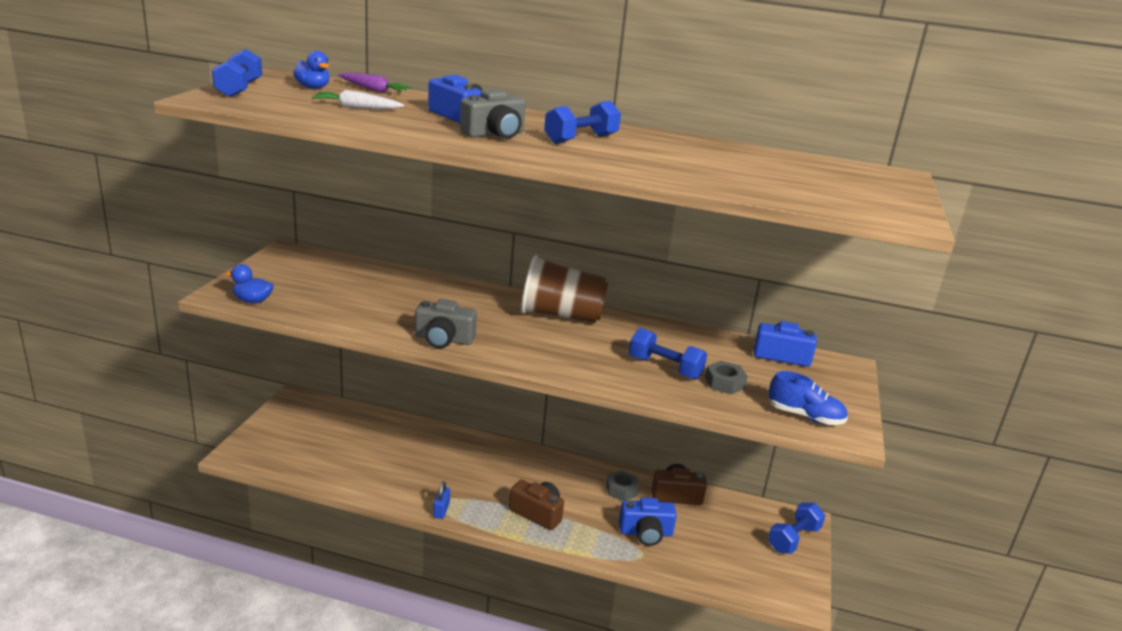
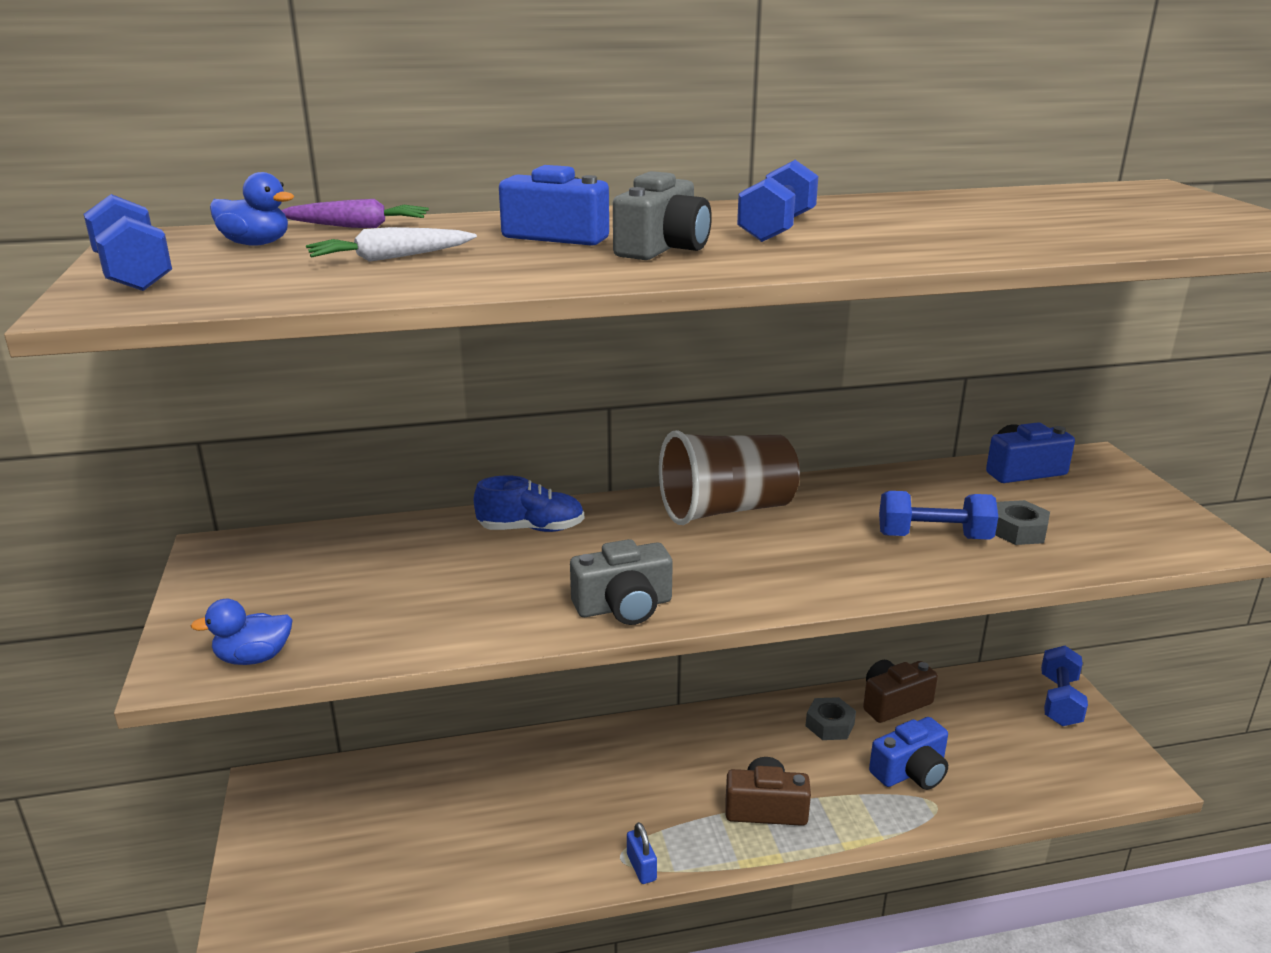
camera: 25 degrees left, 0 degrees up
blue shoe [768,371,848,425] -> blue shoe moved to [474,475,584,532]

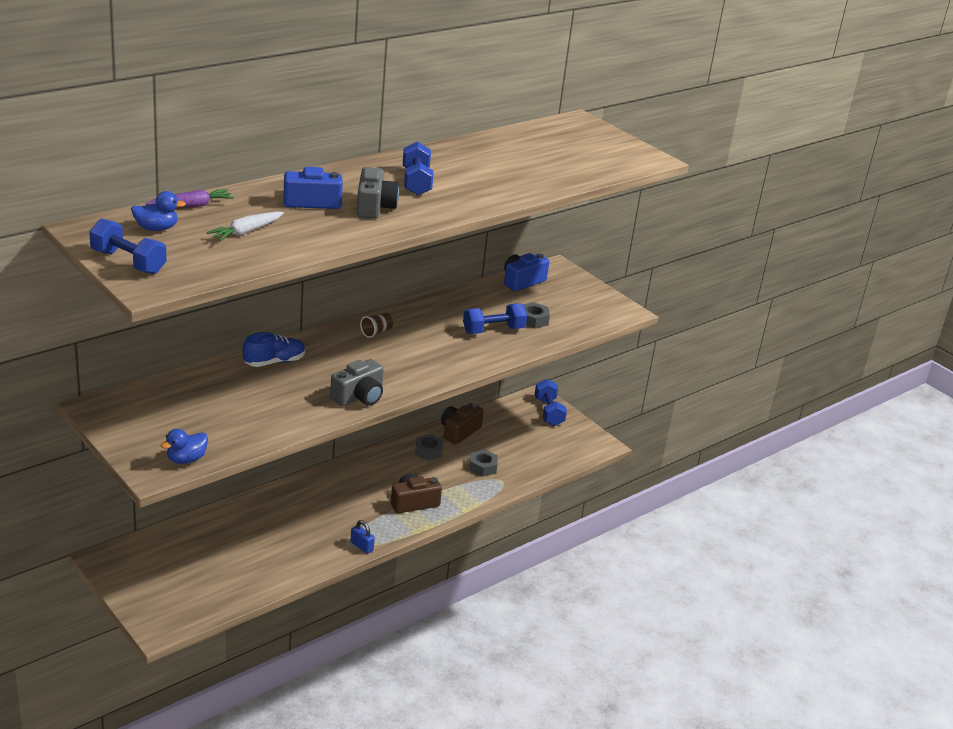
camera: 30 degrees left, 5 degrees up
brown cup [659,430,800,525] -> brown cup [360,313,393,338], size x0.40
blue camera [869,717,948,790] -> grey nut [469,450,498,477]

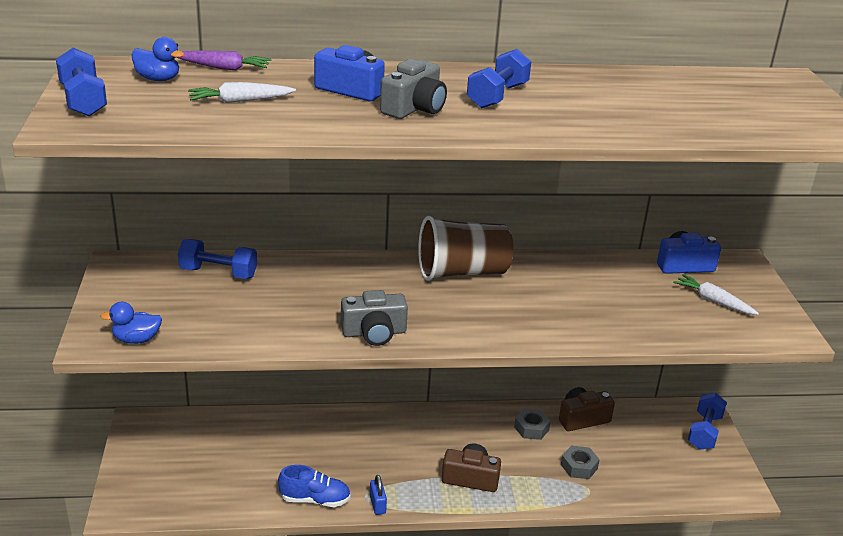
camera: 35 degrees right, 0 degrees up
blue shoe [243,332,305,367] -> blue shoe moved to [278,465,351,507]
brown cup [360,313,393,338] -> brown cup [418,216,514,281], size x2.50
blue dumbbell [463,303,527,334] -> blue dumbbell moved to [178,239,257,279]
grey nut [524,302,550,328] -> none
none -> white carrot [673,274,759,315]

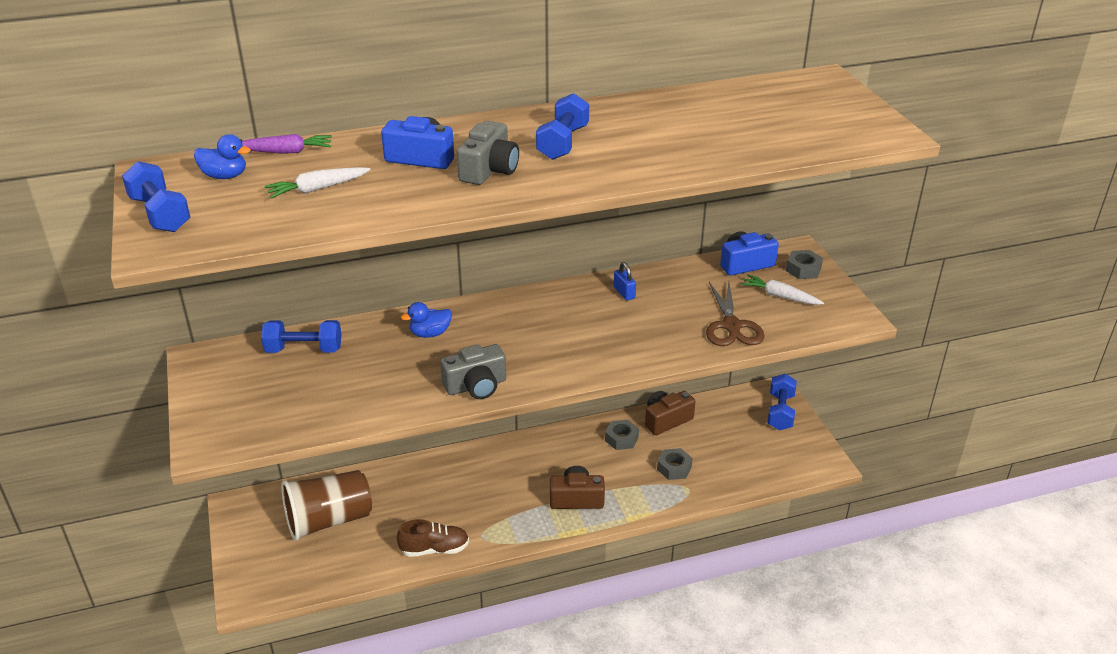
camera: 10 degrees left, 5 degrees up
blue duck [100,302,162,344] -> blue duck moved to [401,302,452,338]
blue shoe [278,465,351,507] -> brown shoe [397,519,469,557]
blue padlock [370,475,387,515] -> blue padlock moved to [614,262,636,301]
brown cup [418,216,514,281] -> brown cup moved to [281,470,372,541]
none -> brown scissors [706,282,764,346]
none -> grey nut [786,250,823,279]

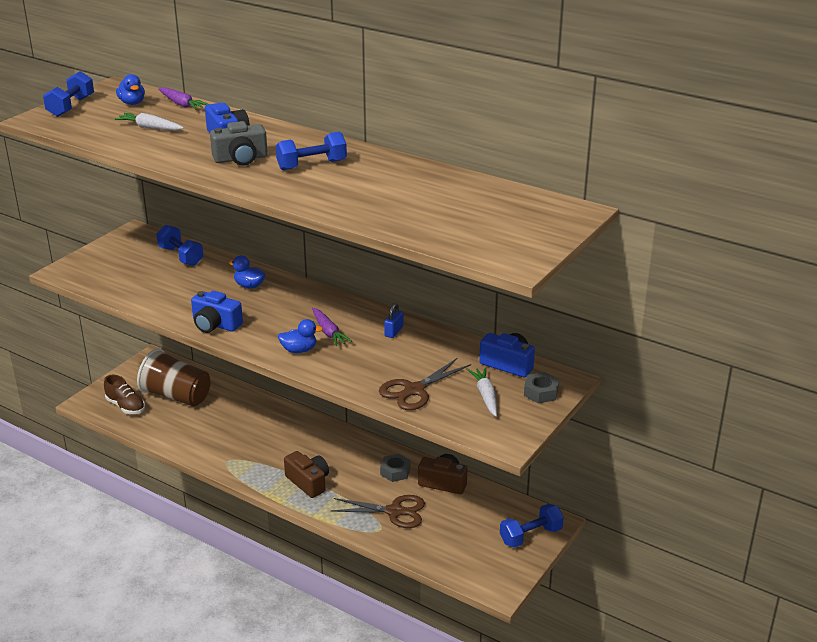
camera: 50 degrees right, 5 degrees down
brown shoe [397,519,469,557] -> brown shoe moved to [104,375,145,414]
grey camera [440,344,506,399] -> blue camera [191,291,243,333]
grey nut [657,448,693,480] -> brown scissors [331,495,425,528]
none -> blue duck [278,319,323,353]
none -> purple carrot [312,308,352,346]

